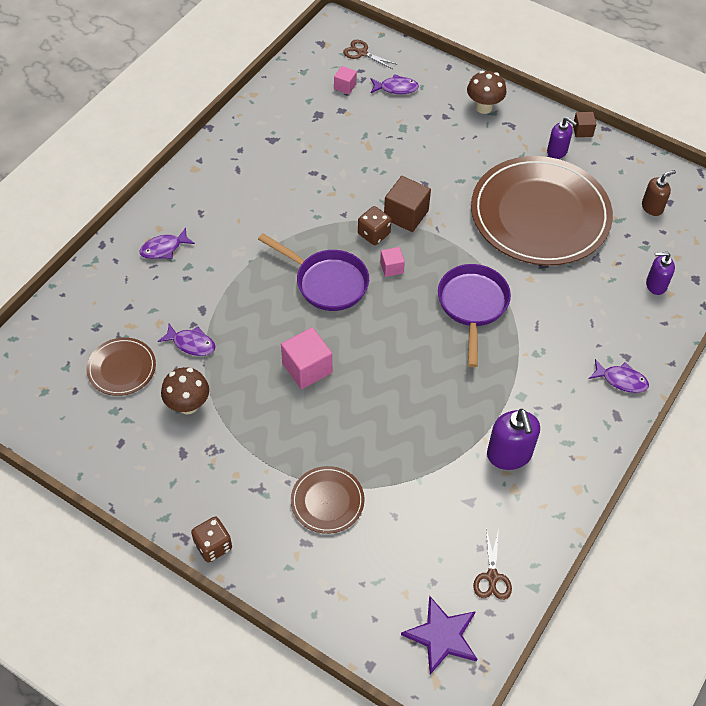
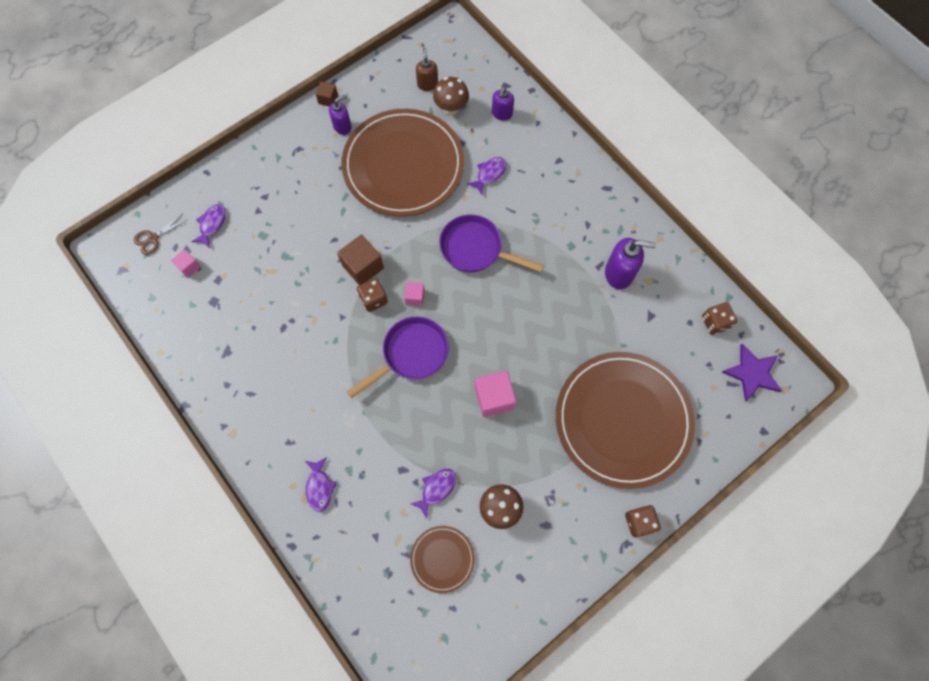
camera: 70 degrees left, 15 degrees up
brown plate [291,466,364,534] -> brown plate [556,352,695,489], size x2.27
brown mushroom [467,71,506,114] -> brown mushroom moved to [433,77,469,115]
brown scissors [473,528,512,600] -> brown dice [702,302,737,335]
purple fish [589,359,649,393] -> purple fish moved to [467,157,507,195]

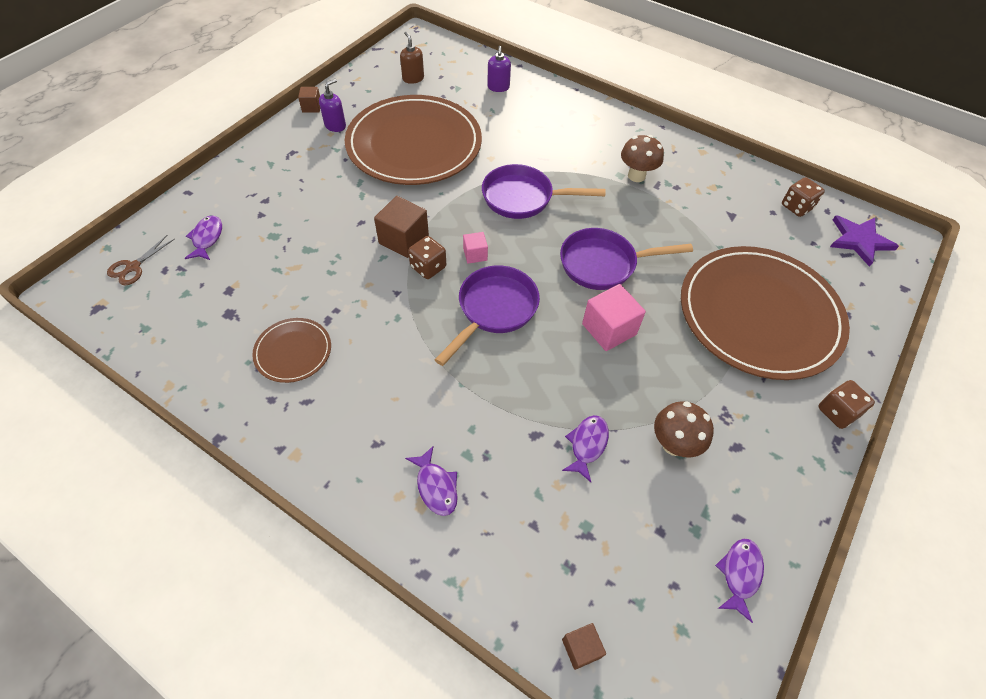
camera: 20 degrees left, 15 degrees down
pink cube [171,249,201,278] -> none
brown plate [410,526,475,593] -> brown plate moved to [252,318,331,383]
brown mushroom [433,77,469,115] -> brown mushroom moved to [621,135,664,182]
purple fish [467,157,507,195] -> purple fish moved to [715,539,764,623]
purple soap dispenser [605,238,656,289] -> none
none -> purple pan [560,228,693,290]
none -> brown cube [562,623,606,670]

